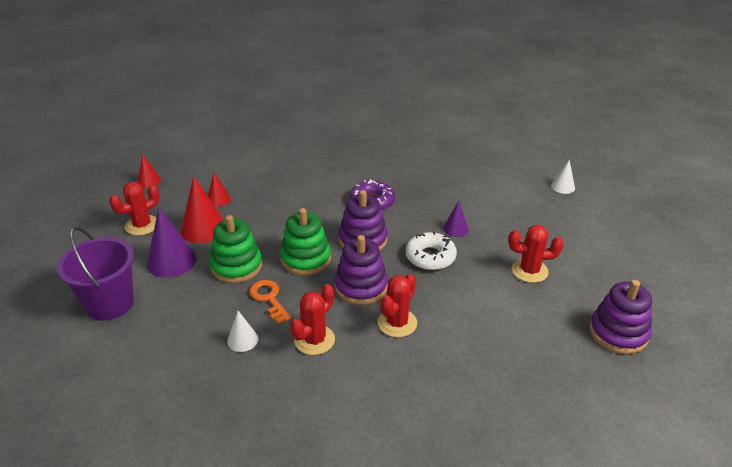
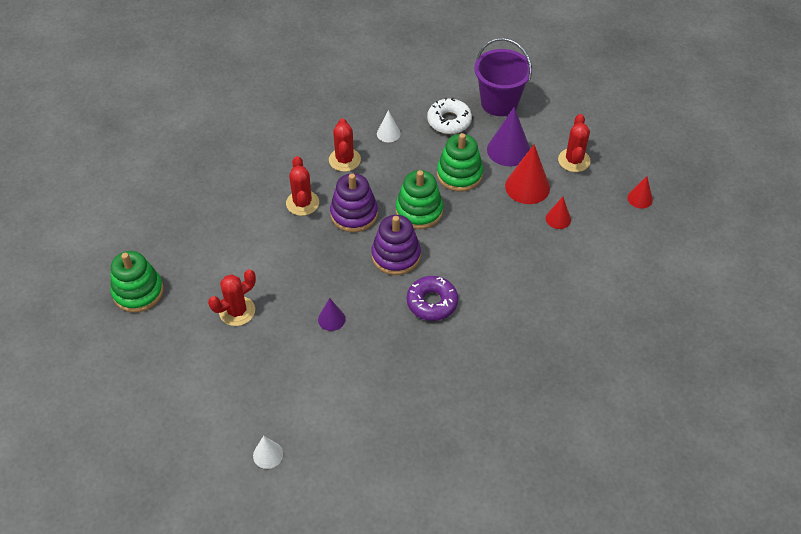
camera: 140 degrees right, 15 degrees up
orange key [249,280,291,324] -> none
white donut [406,232,457,270] -> white donut moved to [427,97,472,134]
purple stacking toy [589,280,652,354] -> green stacking toy [111,251,164,313]

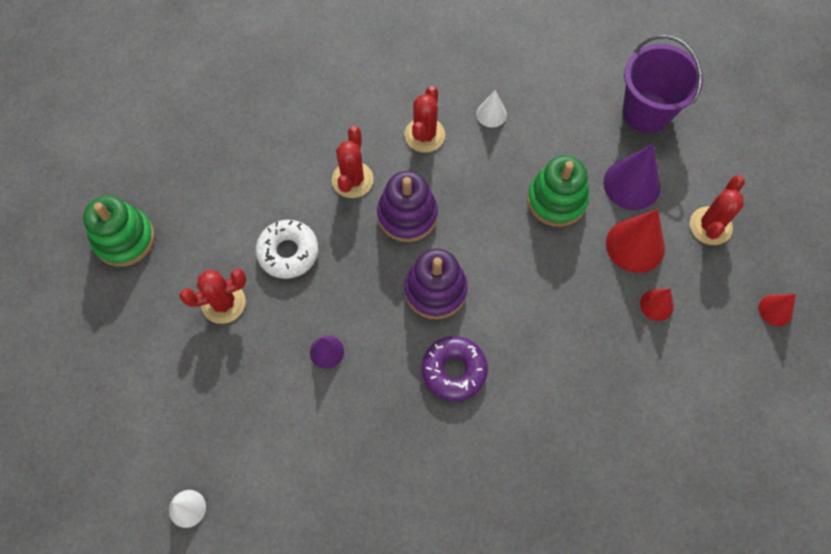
camera: 20 degrees right, 15 degrees up
green stacking toy [396,170,443,229] -> none
white donut [427,97,472,134] -> white donut moved to [256,220,318,279]

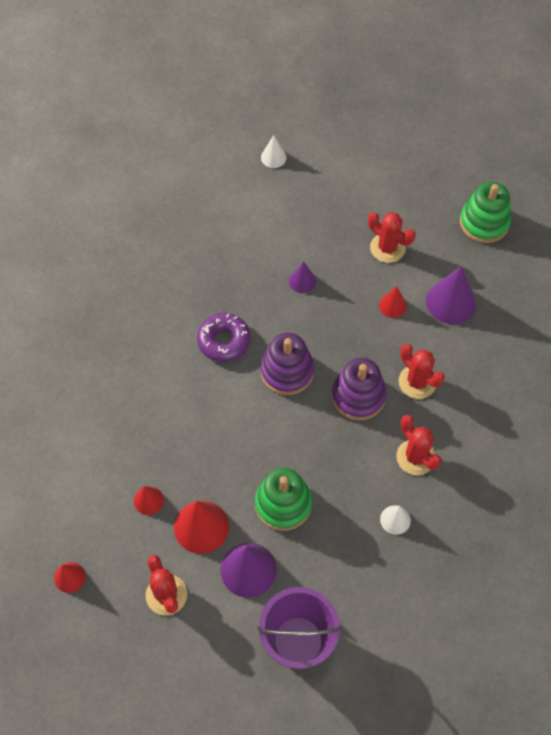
camera: 130 degrees right, 5 degrees down
red cactus [179,269,247,324] -> red cactus turned 75 degrees counterclockwise [368,212,416,263]
white donut [256,220,318,279] -> red cone [379,286,407,318]
none -> purple cone [426,266,476,324]

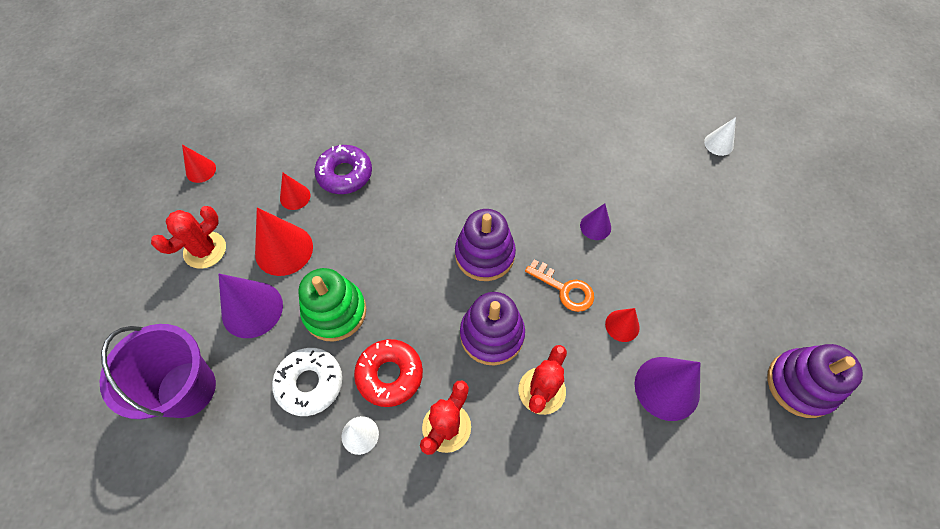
camera: 65 degrees right, 0 degrees up
purple donut [197,313,251,362] -> purple donut moved to [314,145,372,194]
red cactus [368,212,416,263] -> none
green stacking toy [460,182,511,243] -> purple stacking toy [767,344,863,418]
none -> white donut [272,348,342,416]
none -> red donut [354,339,423,407]
none -> orange key [525,259,594,312]

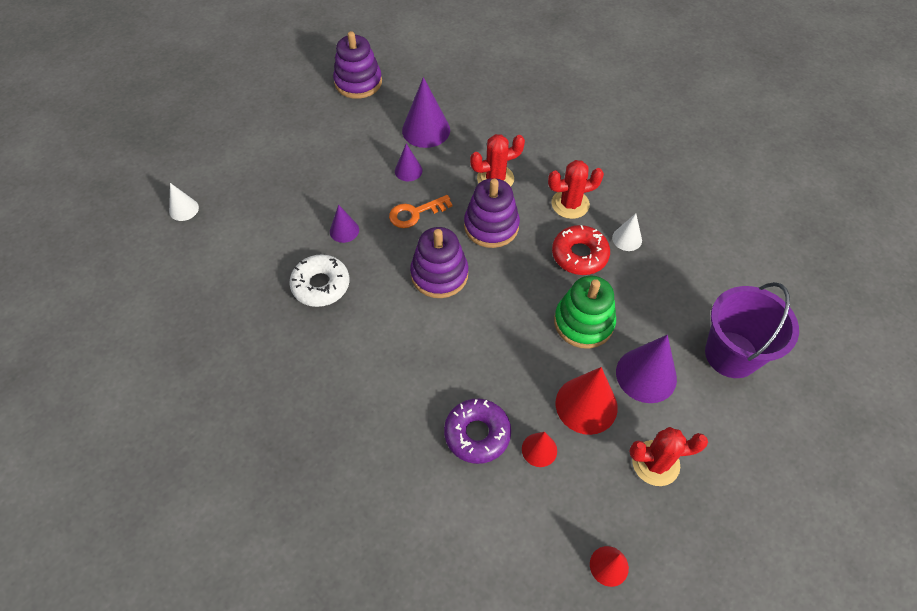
camera: 135 degrees left, 5 degrees down
white donut [272,348,342,416] -> white donut moved to [289,254,349,307]
orange key [525,259,594,312] -> orange key turned 105 degrees counterclockwise [389,195,453,228]
red cone [605,308,640,342] -> purple cone [395,144,423,181]

